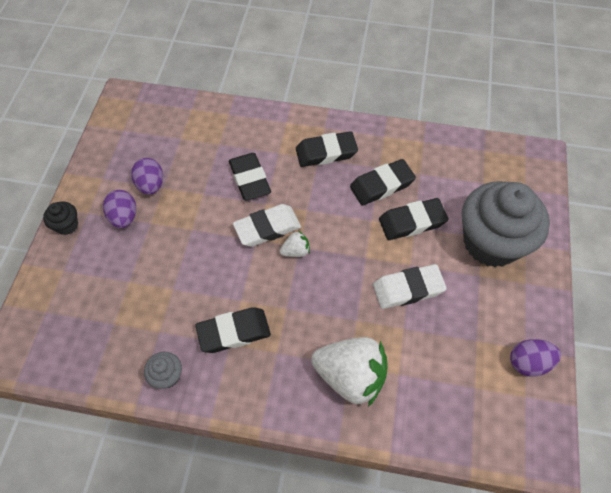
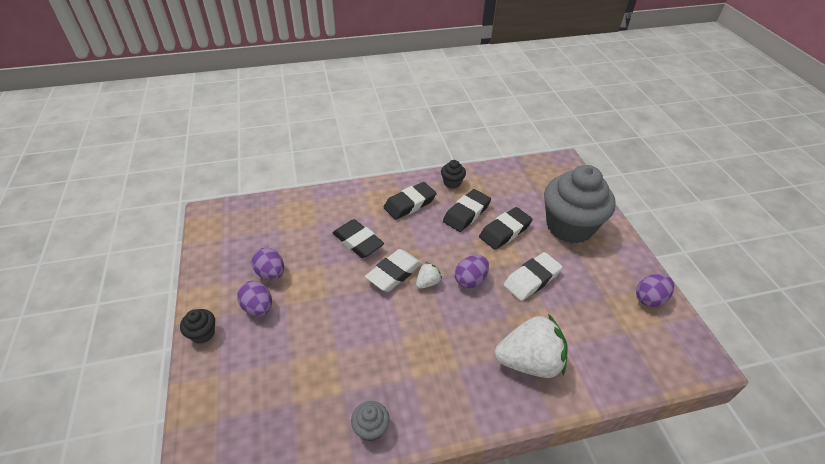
camera: 25 degrees left, 15 degrees down
black eraser [195,307,271,353] -> none
none -> black cupcake [441,160,466,189]
none -> purple egg [455,255,489,288]

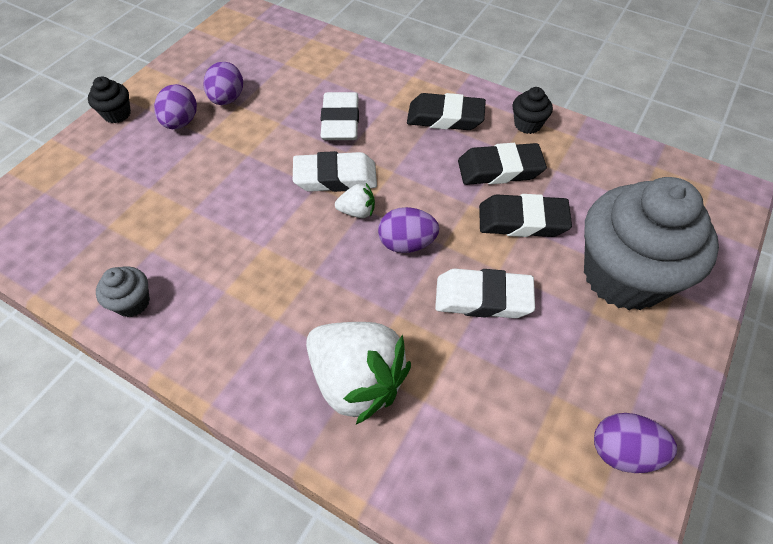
camera: 45 degrees right, 10 degrees up
black eraser [333,219,384,258] -> white eraser [320,92,359,140]

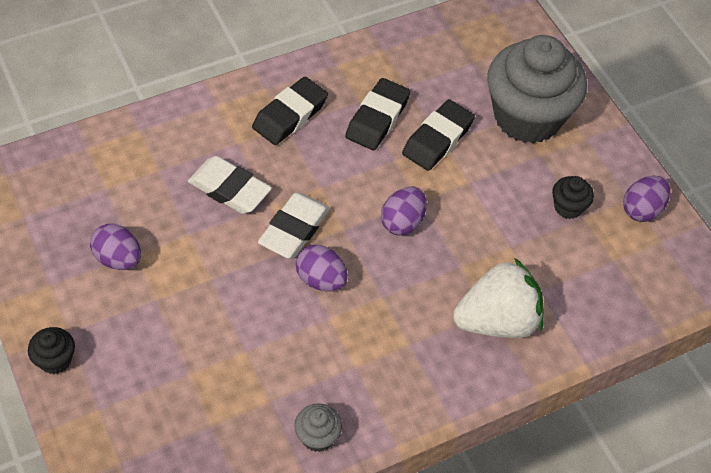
camera: 60 degrees left, 0 degrees up
purple egg [154,84,197,129] -> purple egg moved to [296,245,348,291]
white strawberry [335,183,375,218] -> none
white eraser [435,269,535,318] -> none
black cupcake [513,87,553,134] -> black cupcake moved to [552,176,594,219]

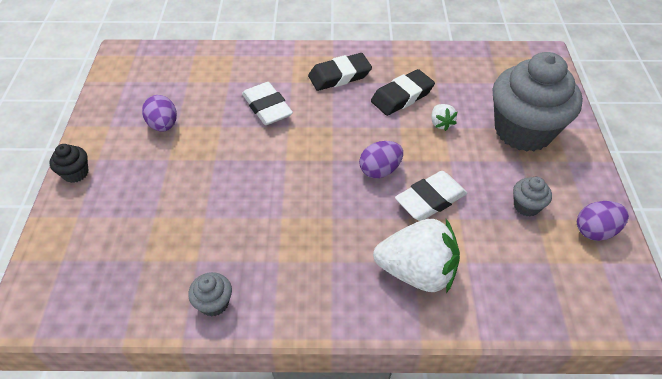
camera: 30 degrees right, 5 degrees down
white eraser [258,193,330,259] -> white eraser moved to [395,171,467,221]
purple egg [296,245,348,291] -> none
black eraser [402,99,475,171] -> white strawberry [431,104,458,131]
black cupcake [552,176,594,219] -> grey cupcake [513,177,552,217]

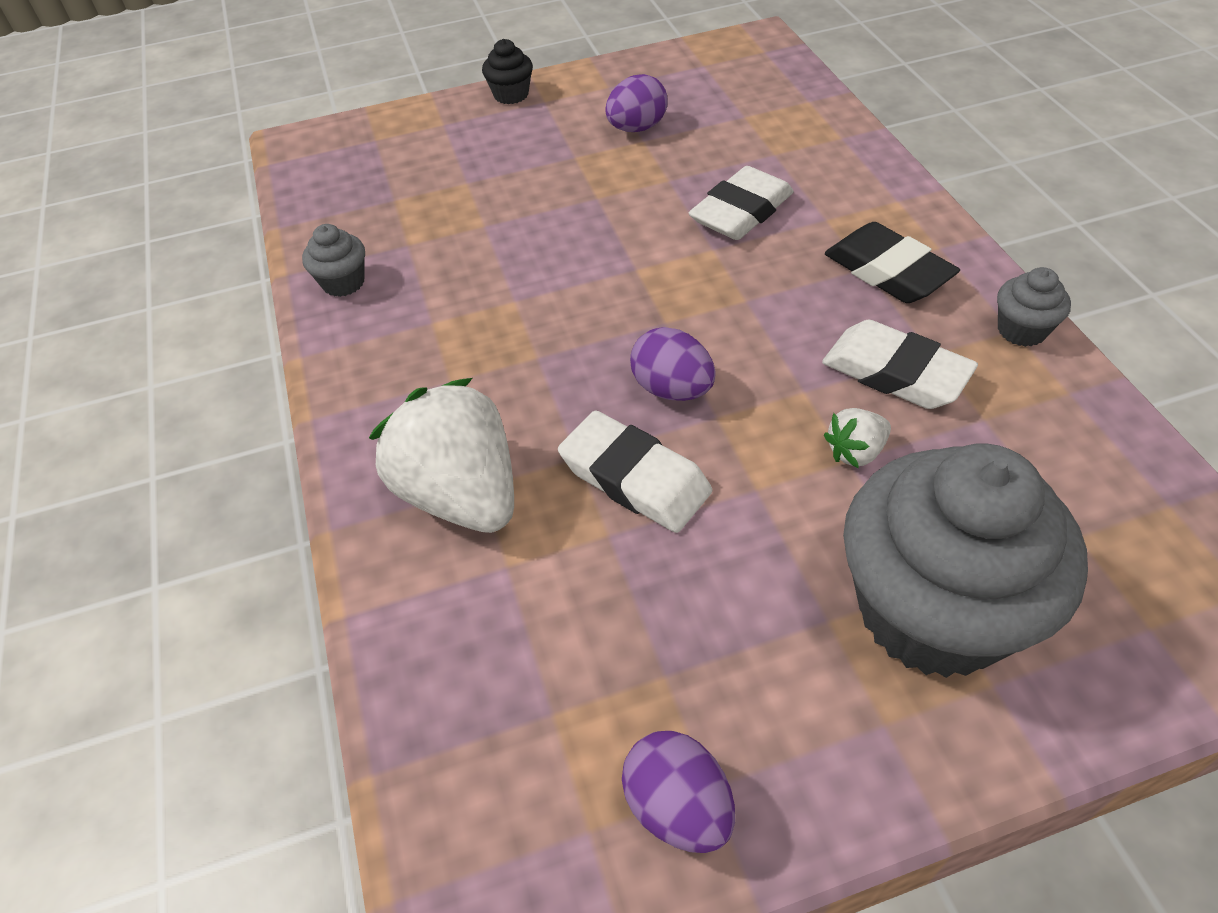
camera: 75 degrees right, 0 degrees up
black eraser [371,69,435,116] -> white eraser [822,320,978,409]
white strawberry [373,219,460,293] -> white strawberry turned 150 degrees clockwise [369,378,514,533]
grey cupcake [513,177,552,217] -> grey cupcake moved to [997,267,1071,347]

